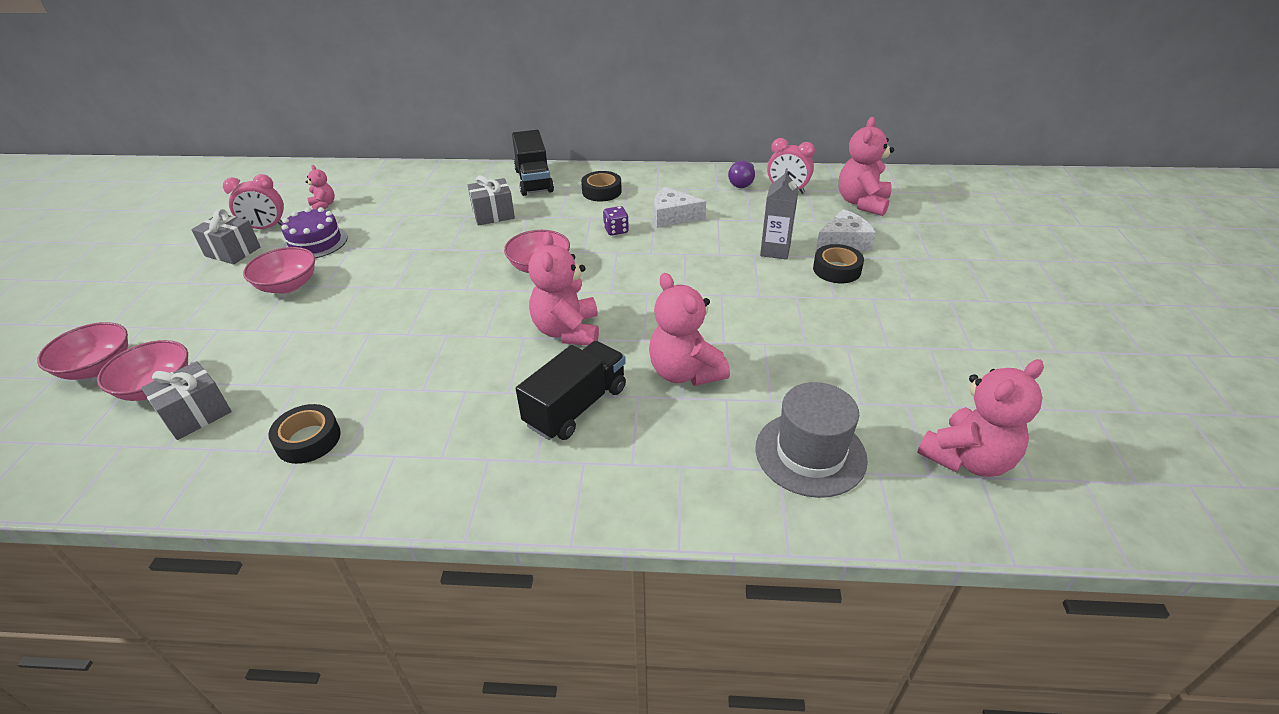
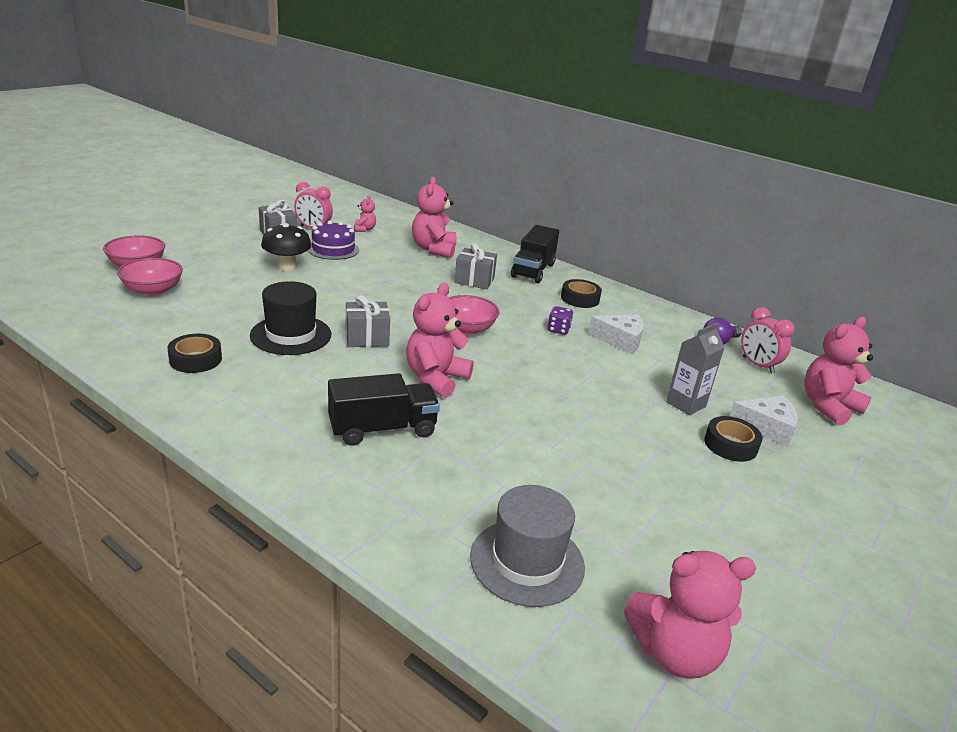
camera: 30 degrees right, 10 degrees down
grey gift [141,361,232,440] -> grey gift moved to [346,295,390,347]
pink bowl [243,247,315,293] -> black mushroom [261,223,311,271]
pink teddy bear [649,273,730,386] -> pink teddy bear moved to [412,177,457,258]
white cheese [654,187,706,228] -> white cheese turned 150 degrees clockwise [588,314,644,354]
none -> black hat [250,281,331,355]

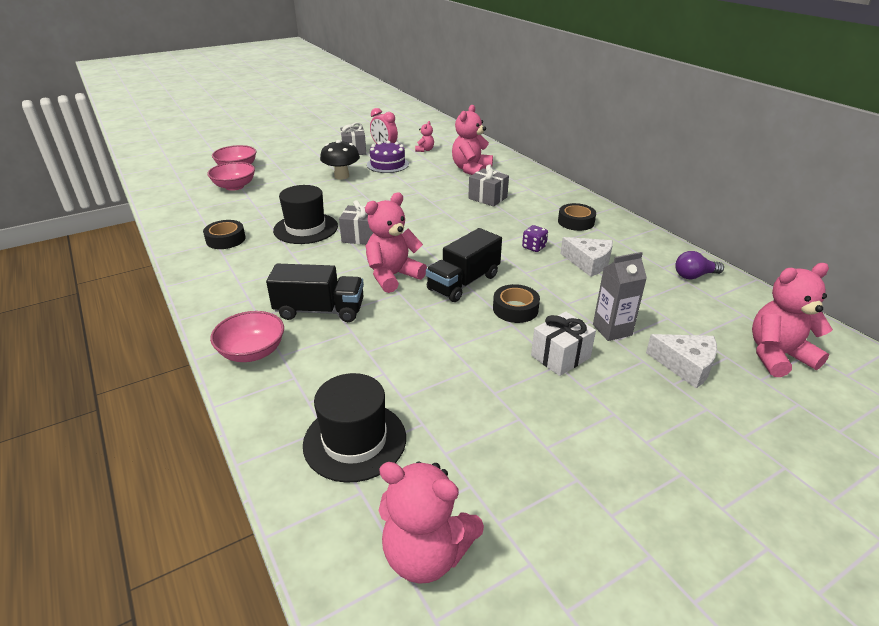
camera: 25 degrees right, 5 degrees up
pink bowl [448,295,500,335] -> pink bowl moved to [210,311,284,362]
grey hat [470,485,585,607] -> black hat [303,373,406,483]
black truck [511,225,559,283] -> black truck moved to [426,228,502,302]
black tape [704,416,763,462] -> black tape moved to [493,284,540,323]
pink clock [741,307,795,373] -> none
none -> white gift [531,311,596,376]

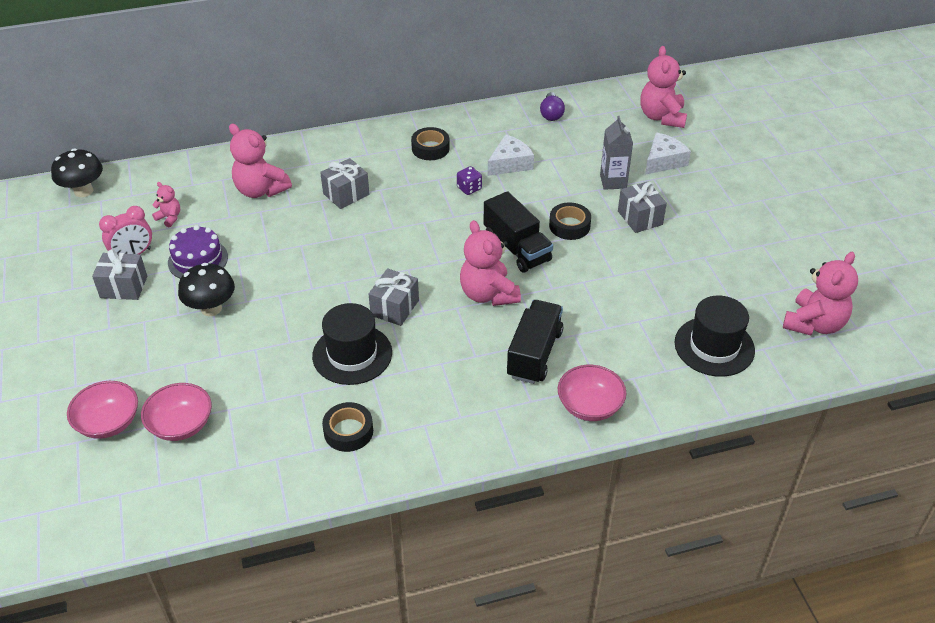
camera: 75 degrees left, 10 degrees up
white gift [531,311,596,376] -> grey gift [618,182,667,233]
none -> black mushroom [51,149,103,197]

